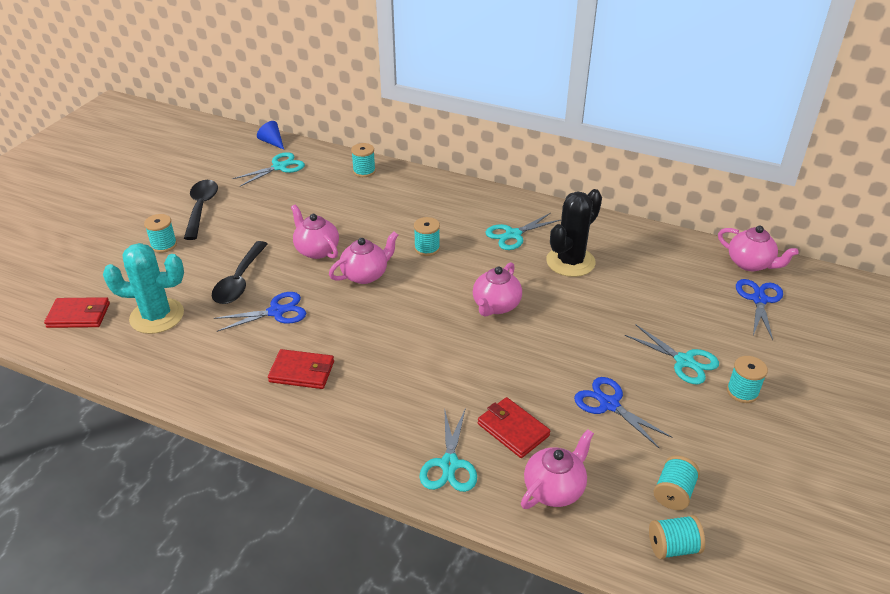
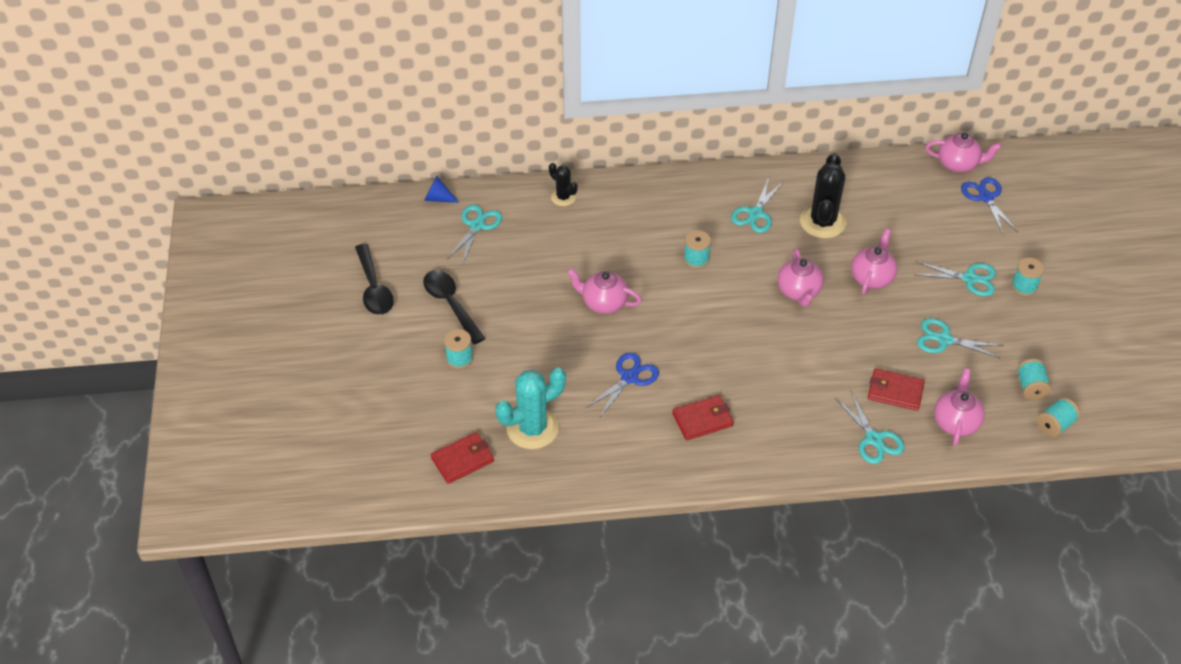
camera: 30 degrees left, 10 degrees up
black spoon [212,241,268,304] -> black spoon moved to [355,244,394,315]
pink teapot [329,232,398,284] -> pink teapot moved to [851,229,897,295]
turquoise spool [351,143,376,177] -> black cactus [549,163,578,206]
blue scissors [574,377,672,448] -> turquoise scissors [917,318,1003,359]

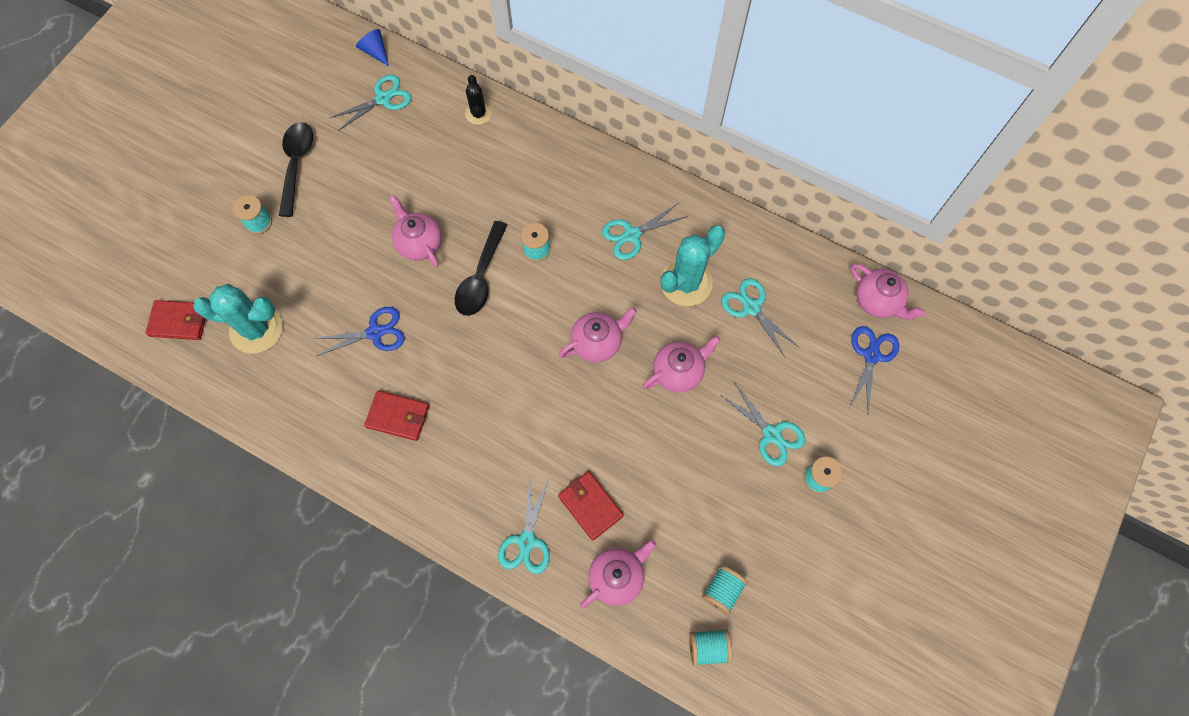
camera: 35 degrees right, 20 degrees up
black spoon [355,244,394,315] -> black spoon moved to [455,221,507,316]
pink teapot [778,248,824,307] -> pink teapot turned 150 degrees counterclockwise [559,307,637,362]
black cactus [800,153,847,239] -> turquoise cactus [660,225,725,306]
turquoise scissors [917,318,1003,359] -> turquoise scissors moved to [721,278,799,357]

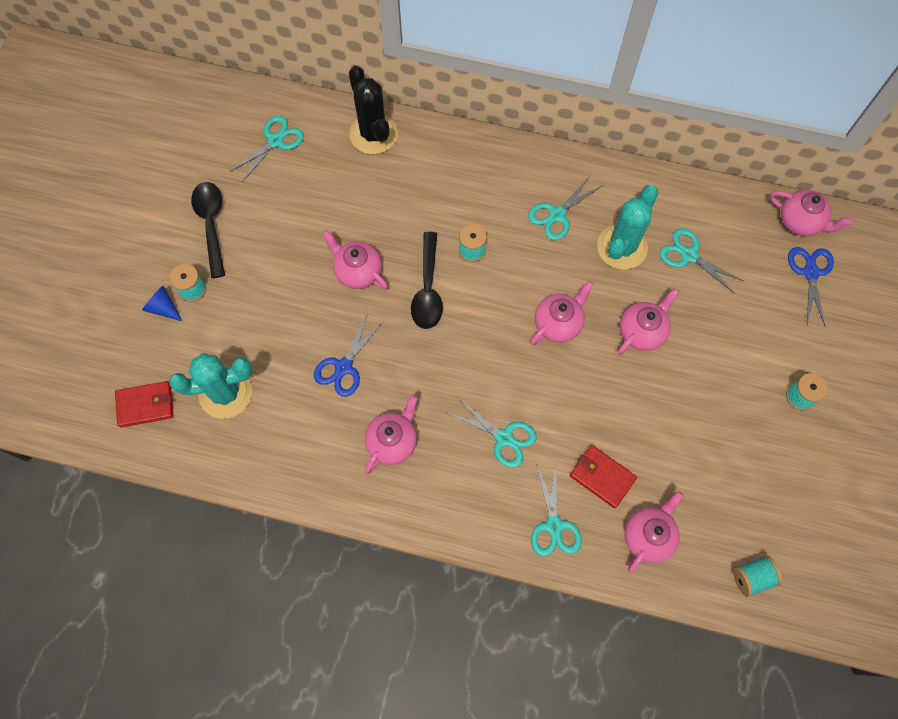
camera: 15 degrees left, 0 degrees up
blue scissors [312,307,405,356] -> blue scissors turned 150 degrees clockwise [314,313,383,397]
blue cone [356,29,389,66] -> blue cone moved to [142,286,182,321]
red wallet [364,391,429,441] -> pink teapot [365,395,418,474]
black cactus [465,75,492,125] -> black cactus [349,66,398,154], size x1.81
turquoise spool [702,565,748,615] -> none
turquoise scissors [722,382,806,466] -> turquoise scissors moved to [446,397,537,468]

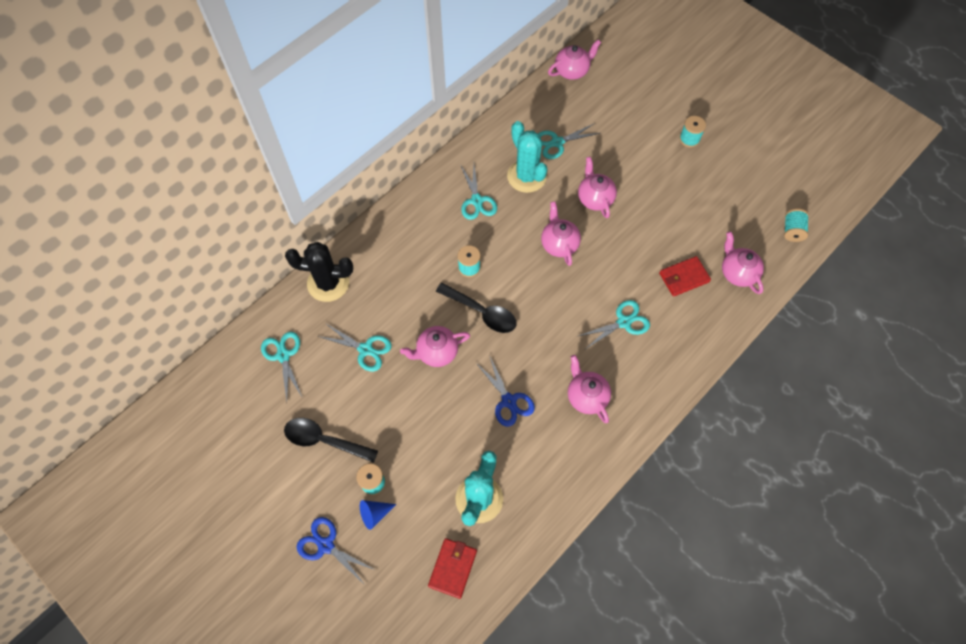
camera: 60 degrees left, 5 degrees down
turquoise scissors [531,463,582,557] -> turquoise scissors moved to [318,323,392,372]
blue scissors [788,247,834,327] -> blue scissors moved to [297,517,375,586]

